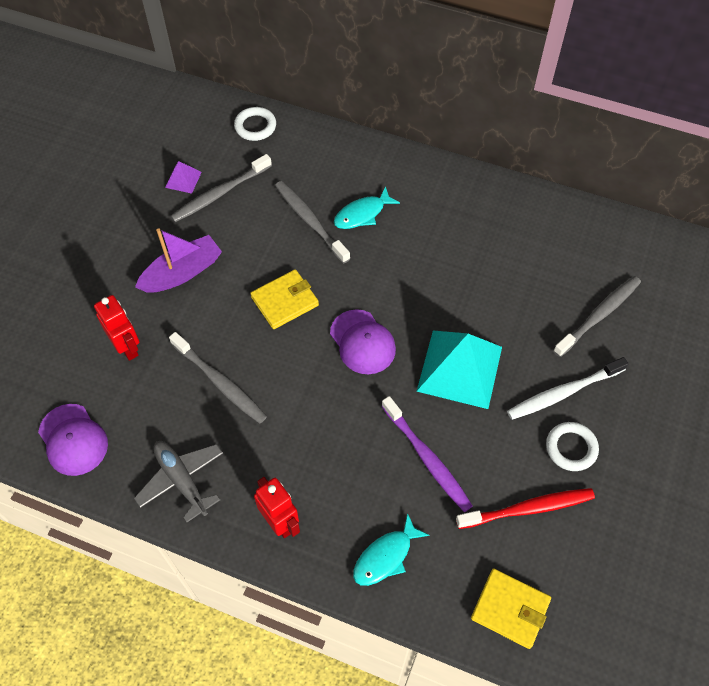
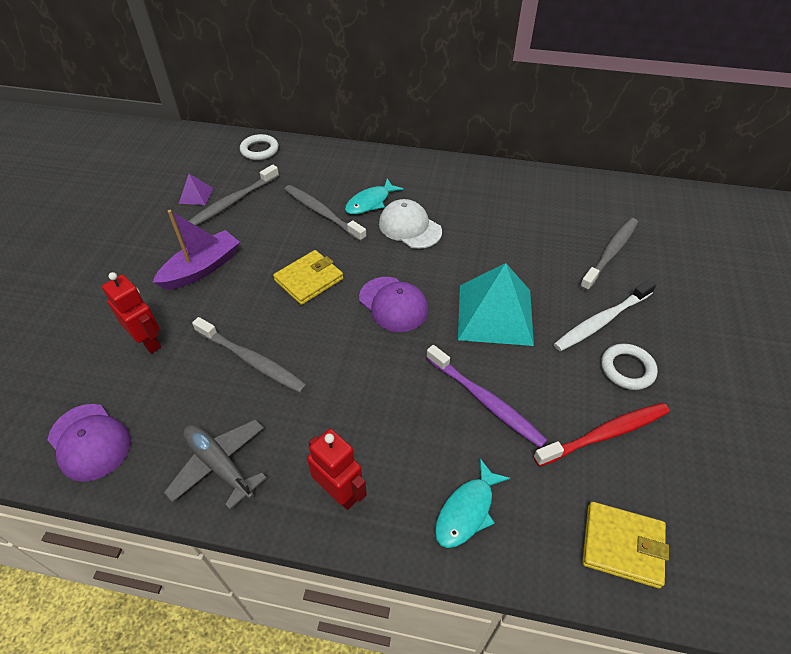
camera: 10 degrees left, 10 degrees down
none -> white cap [379,199,442,249]

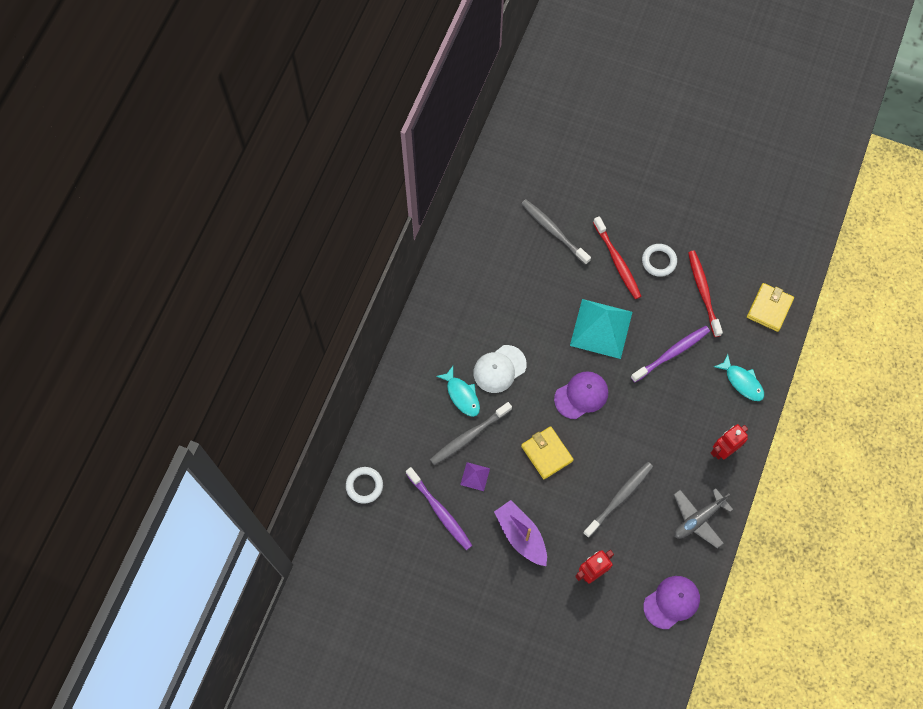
camera: 80 degrees left, 20 degrees up
purple pyramid [179,174,213,205] -> purple pyramid moved to [460,462,490,491]
grey toothbrush [189,165,279,226] -> purple toothbrush [406,467,472,550]
white toothbrush [554,280,656,351] -> red toothbrush [593,216,641,299]

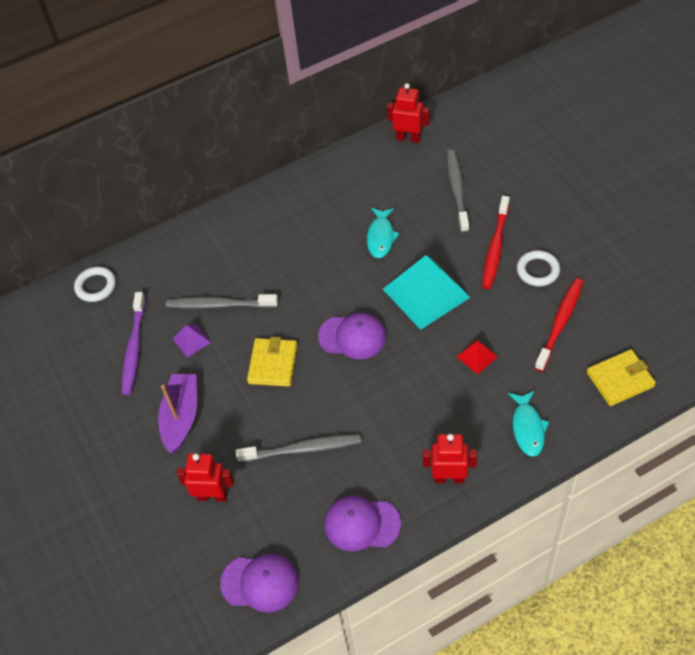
camera: 45 degrees right, 15 degrees down
turquoise fish [436,366,480,417] -> turquoise fish moved to [367,208,400,258]
white cap [473,345,527,393] -> none
purple toothbrush [631,326,710,382] -> red pyramid [456,339,498,375]
grey plane [674,488,733,549] -> purple cap [324,496,401,551]
none -> red robot [387,83,430,143]

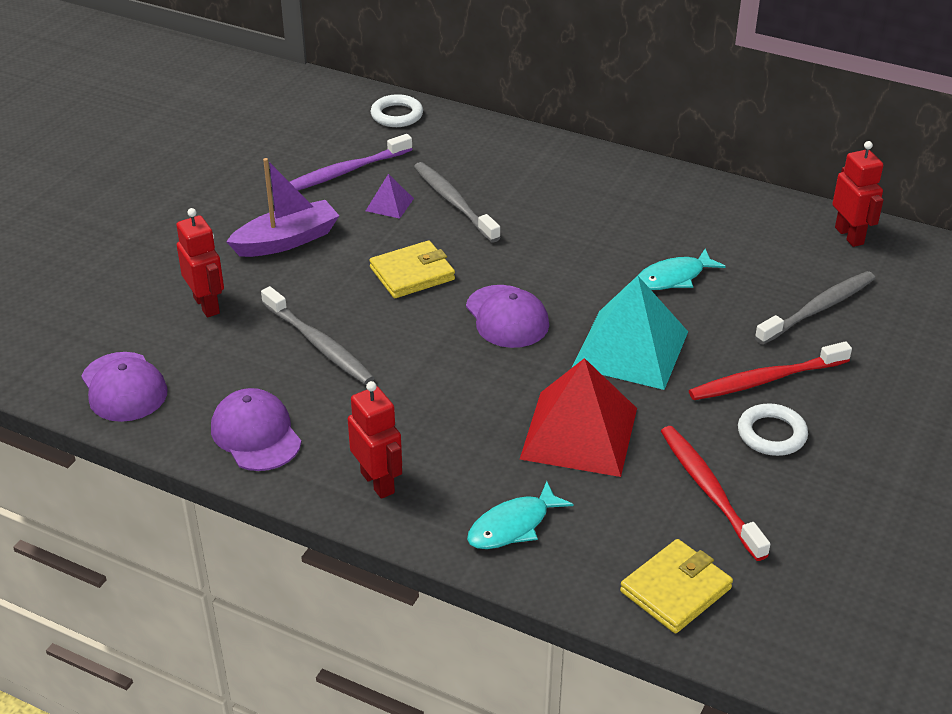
camera: 50 degrees right, 15 degrees down
red pyramid [456,339,498,375] -> red pyramid [520,358,637,477], size x2.23
red toothbrush [535,278,583,372] -> red toothbrush turned 105 degrees counterclockwise [661,426,770,561]
yellow wallet [587,349,656,406] -> yellow wallet turned 75 degrees counterclockwise [620,539,733,633]

